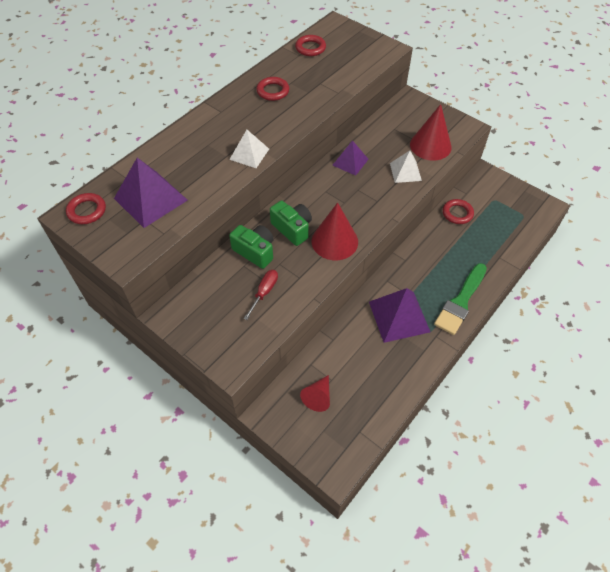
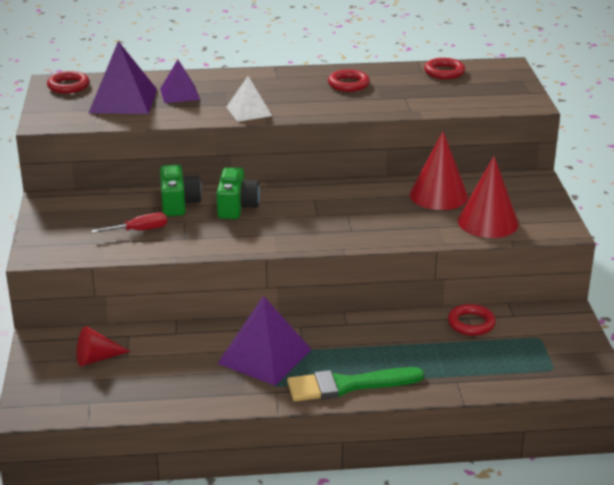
camera: 45 degrees right, 25 degrees down
red cone [312,202,358,260] -> red cone moved to [410,131,468,210]
purple pyramid [332,140,369,176] -> purple pyramid moved to [160,60,200,103]
white pyramid [390,150,422,183] -> none

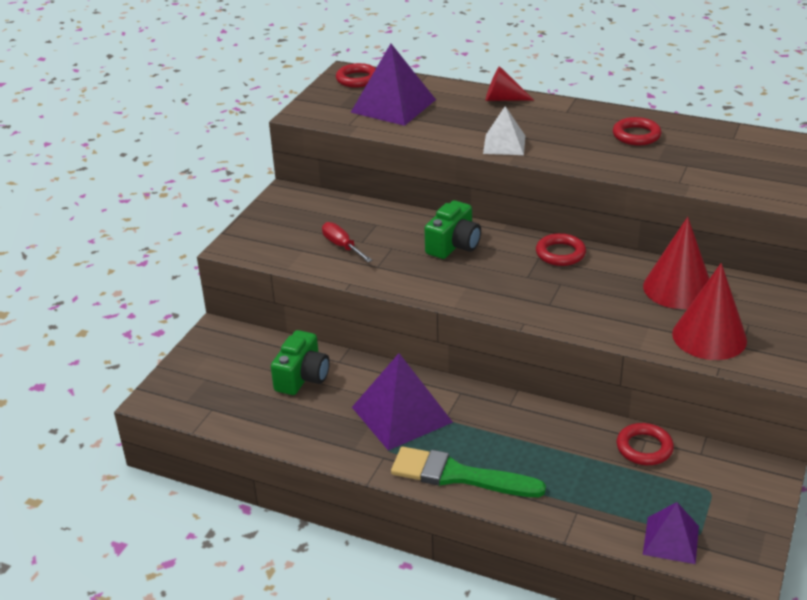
camera: 30 degrees right, 5 degrees up
red cone [77,326,131,367] -> red cone moved to [485,66,534,101]
red screwdriver [91,213,167,233] -> red screwdriver turned 135 degrees counterclockwise [322,222,372,262]
purple pyramid [160,60,200,103] -> purple pyramid moved to [643,502,699,564]
green camera [160,165,202,216] -> green camera moved to [271,330,330,395]
red ring [424,58,465,79] -> red ring moved to [536,233,586,266]

